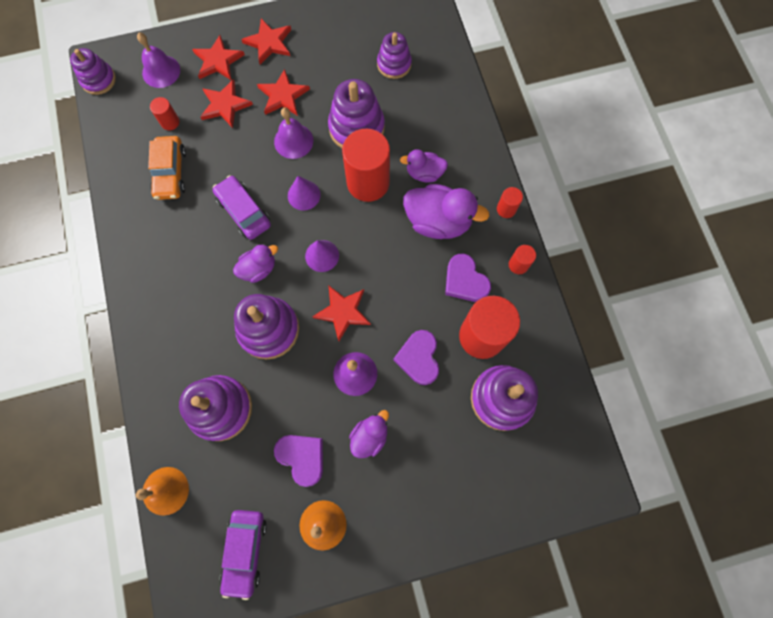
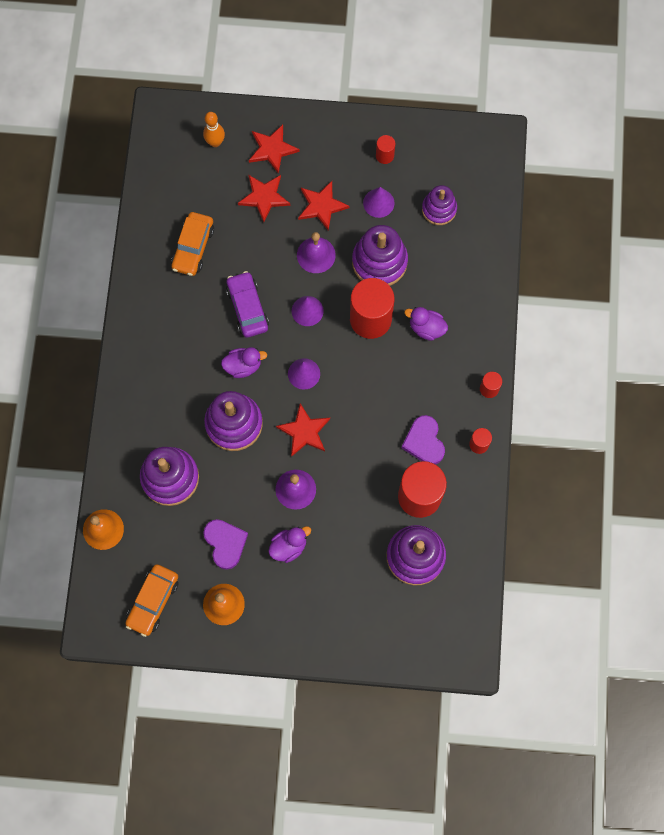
camera: 20 degrees right, 0 degrees up
purple stacking toy [70,48,116,95] -> none
purple bell [137,33,180,88] -> orange bowling pin [203,112,225,147]
red cylinder [150,97,180,130] -> red cylinder moved to [376,135,395,164]
purple car [219,510,267,600] -> orange car [125,564,178,637]
red star [241,18,291,64] -> none
purple heart [393,330,439,385] -> none
purple duck [403,184,489,239] -> none
none -> purple cone [363,187,394,218]

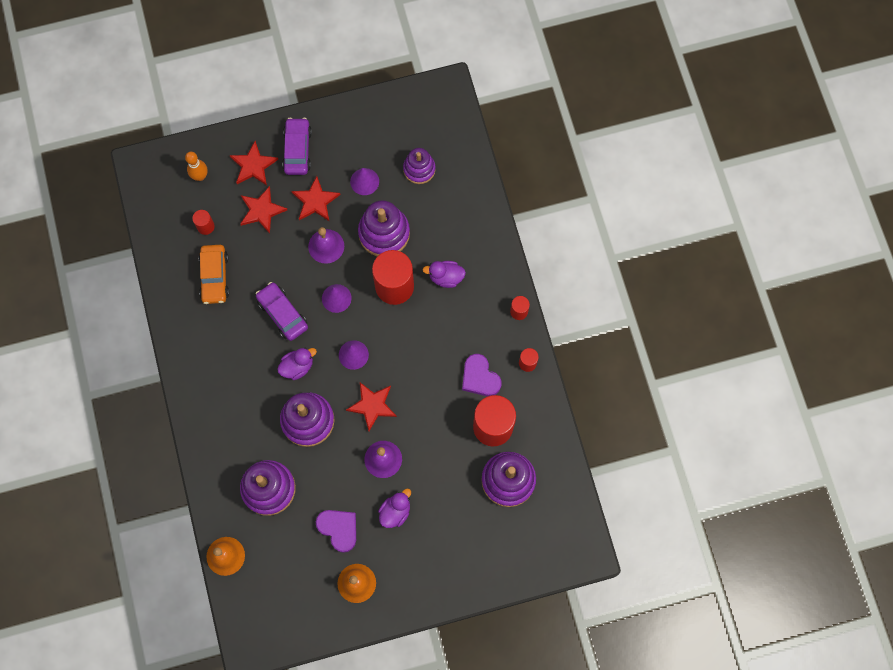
camera: 20 degrees left, 0 degrees up
orange car [125,564,178,637] -> none
red cylinder [376,135,395,164] -> red cylinder moved to [192,210,215,235]
none -> purple car [282,118,312,175]

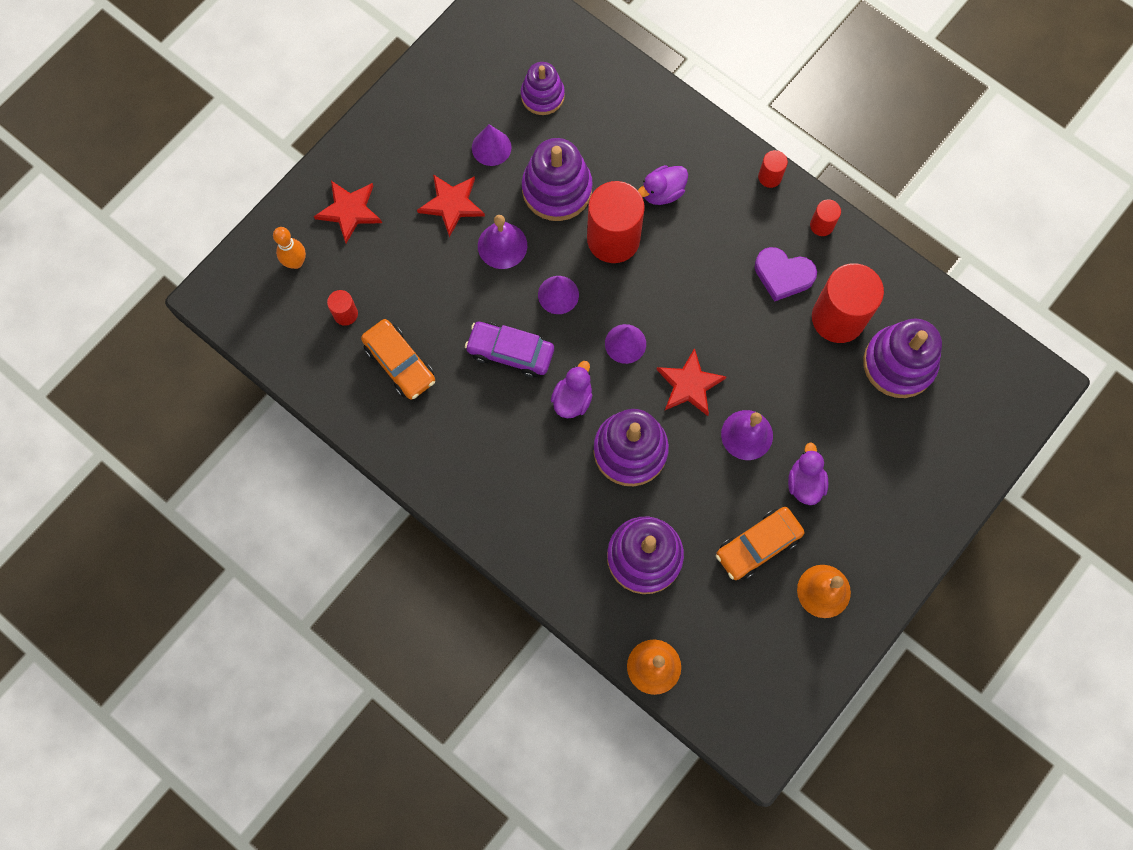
camera: 35 degrees left, 0 degrees up
red star [240,186,287,234] -> none
purple car [282,118,312,175] -> none
purple heart [316,510,356,553] -> orange car [716,507,804,580]

